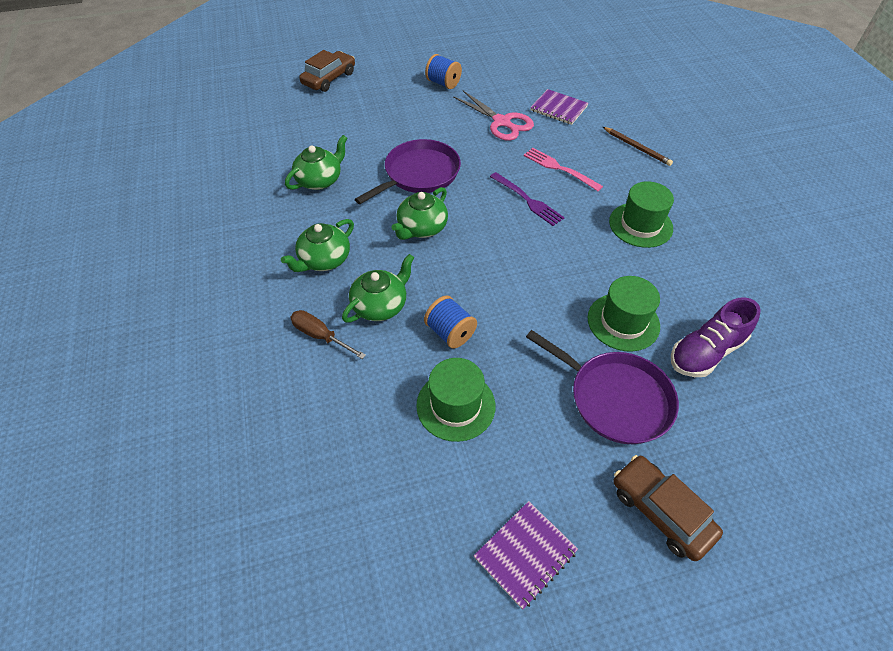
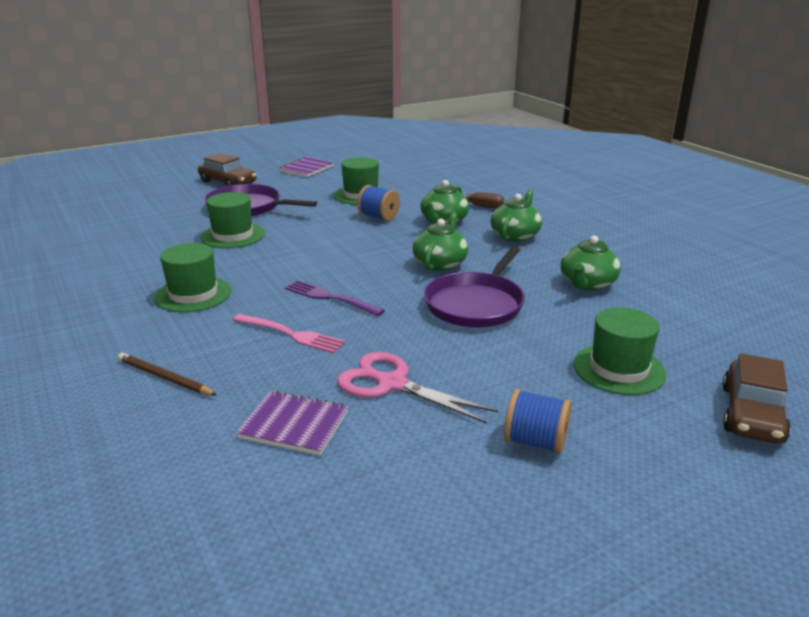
camera: 165 degrees right, 25 degrees down
purple shoe [671,297,760,377] -> none
none -> green hat [574,307,666,395]

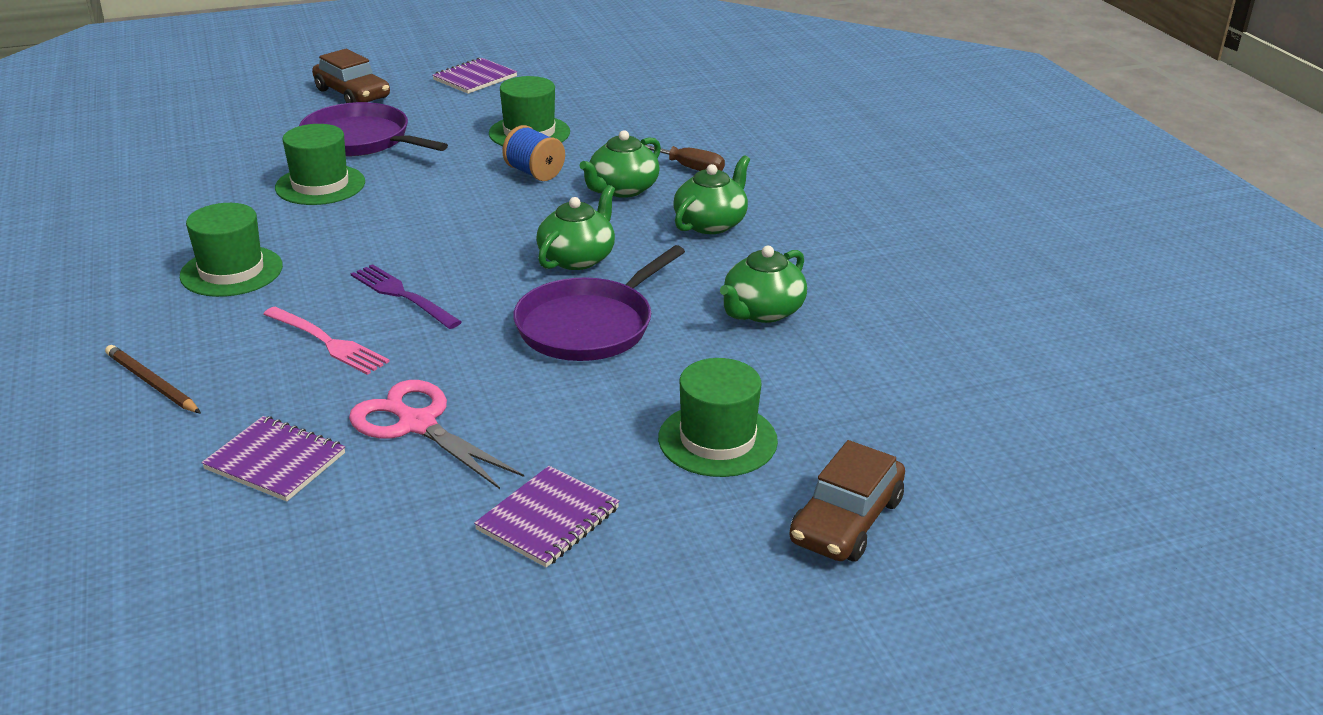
camera: 10 degrees right, 5 degrees up
blue spool [504,389,572,454] -> purple notebook [474,466,619,568]

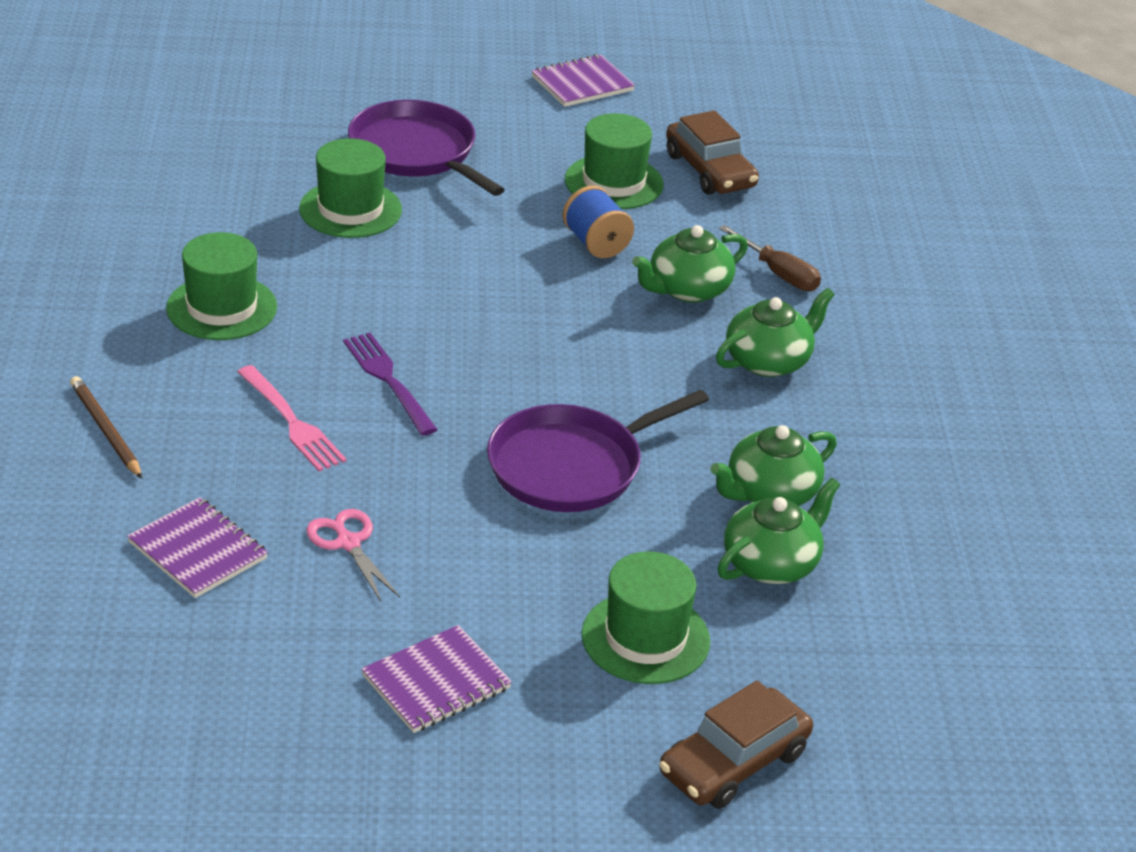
camera: 15 degrees right, 5 degrees up
brown car [312,49,390,103] -> brown car moved to [666,110,759,195]
pink scissors [349,380,524,489] -> pink scissors [306,509,400,602], size x0.64
green teapot [536,185,615,270] -> green teapot moved to [717,478,840,584]

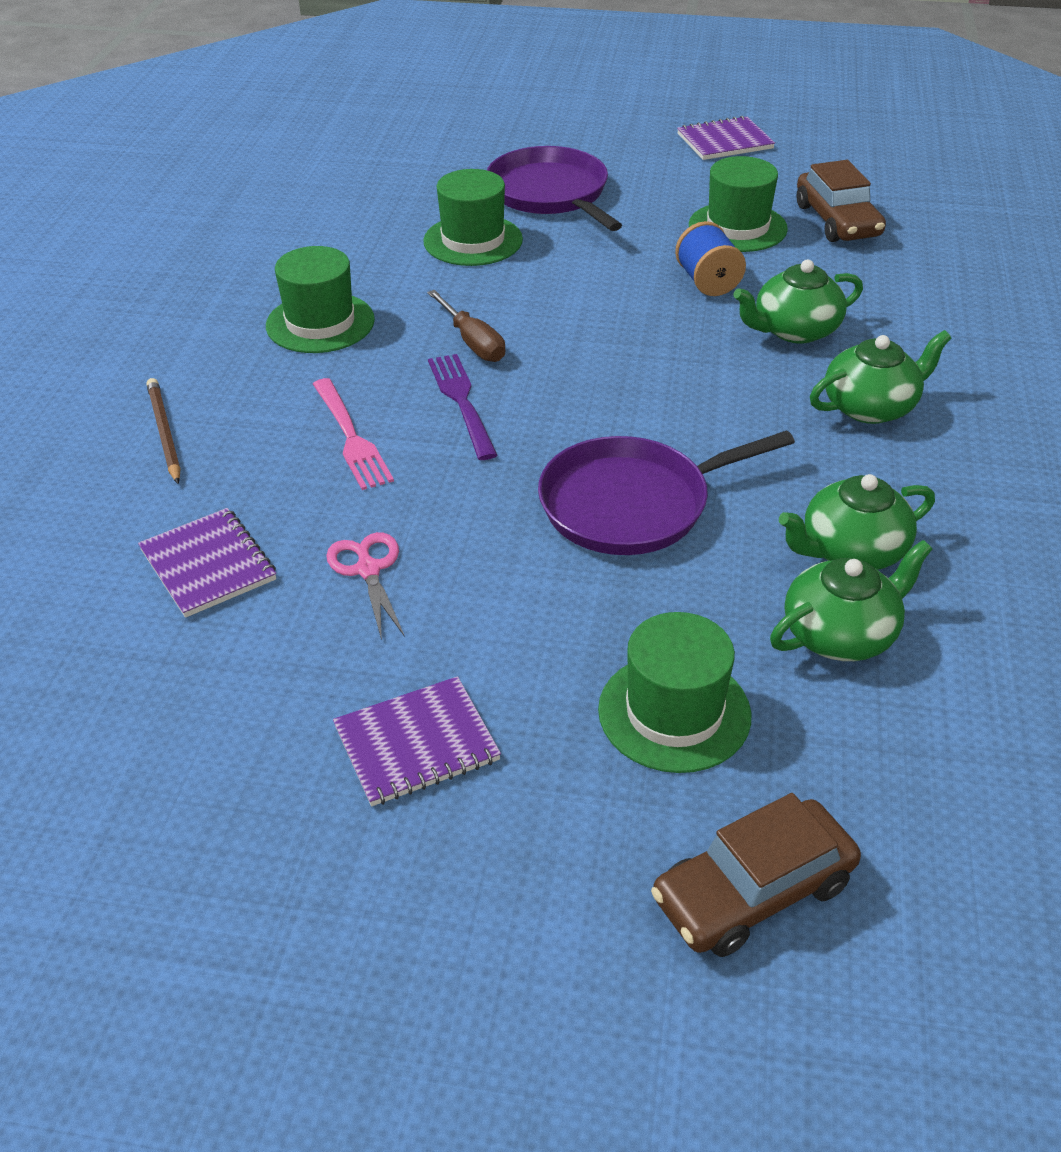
camera: 15 degrees right, 5 degrees up
brown screwdriver [719,225,821,291] -> brown screwdriver moved to [427,290,505,362]

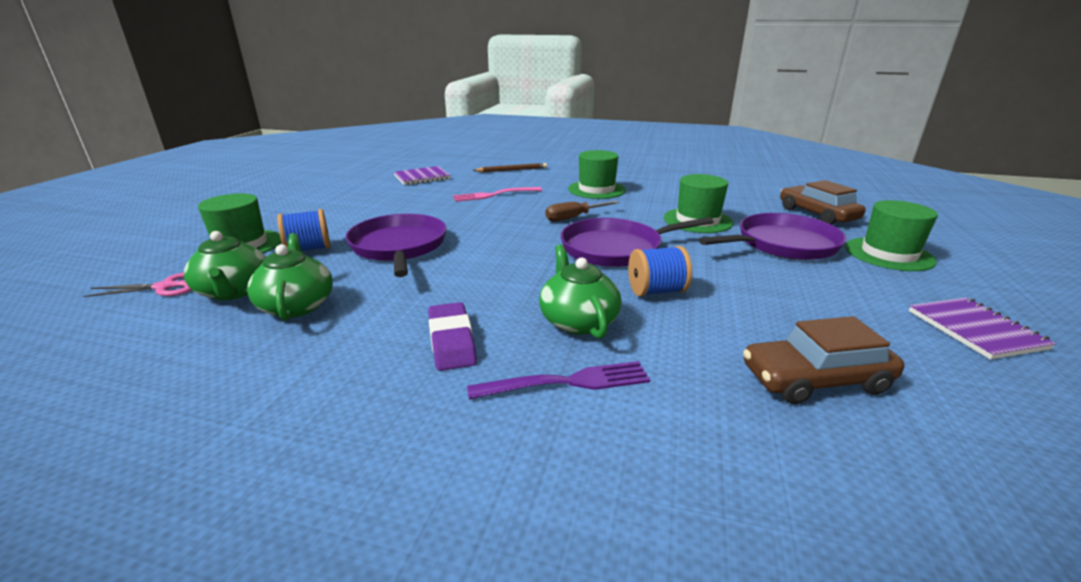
camera: 95 degrees right, 15 degrees down
pink scissors [326,532,405,640] -> pink scissors moved to [83,272,191,297]
purple notebook [333,676,501,806] -> none
purple fork [428,354,497,460] -> purple fork moved to [467,361,650,399]
brown car [651,793,861,957] -> brown car moved to [780,180,865,225]
green hat [689,156,788,252] -> green hat moved to [845,200,938,271]
green teapot [810,330,951,424] -> purple eraser [428,302,477,371]
none -> blue spool [277,209,330,251]
none -> purple pan [560,217,714,267]

